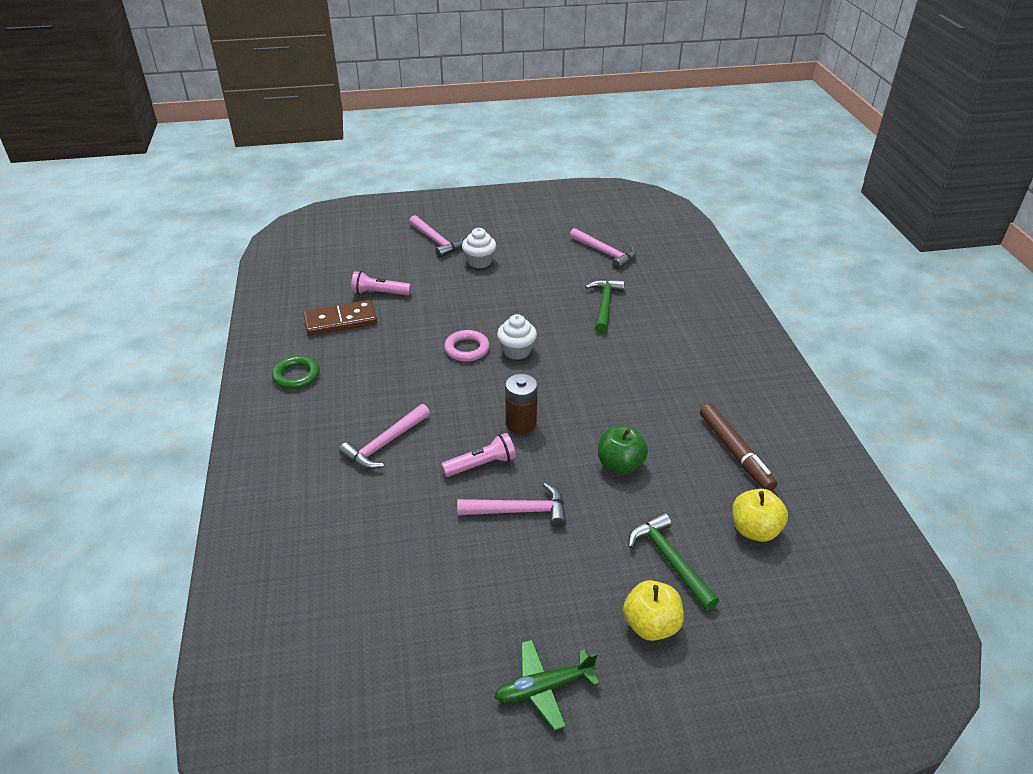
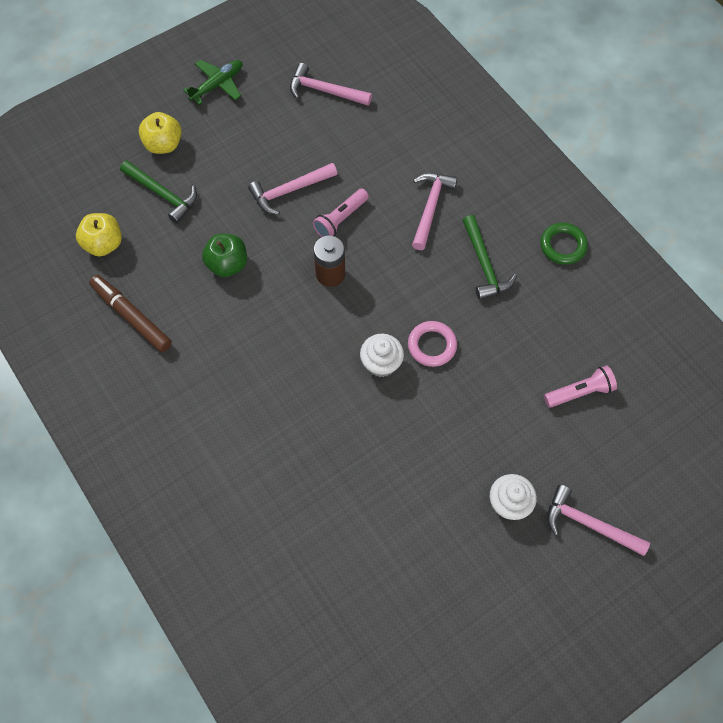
camera: 155 degrees right, 25 degrees up
brown domino [303,300,377,336] -> none
pink hammer [570,228,636,270] -> pink hammer moved to [290,63,372,106]
green hammer [585,279,625,333] -> green hammer moved to [463,215,517,300]

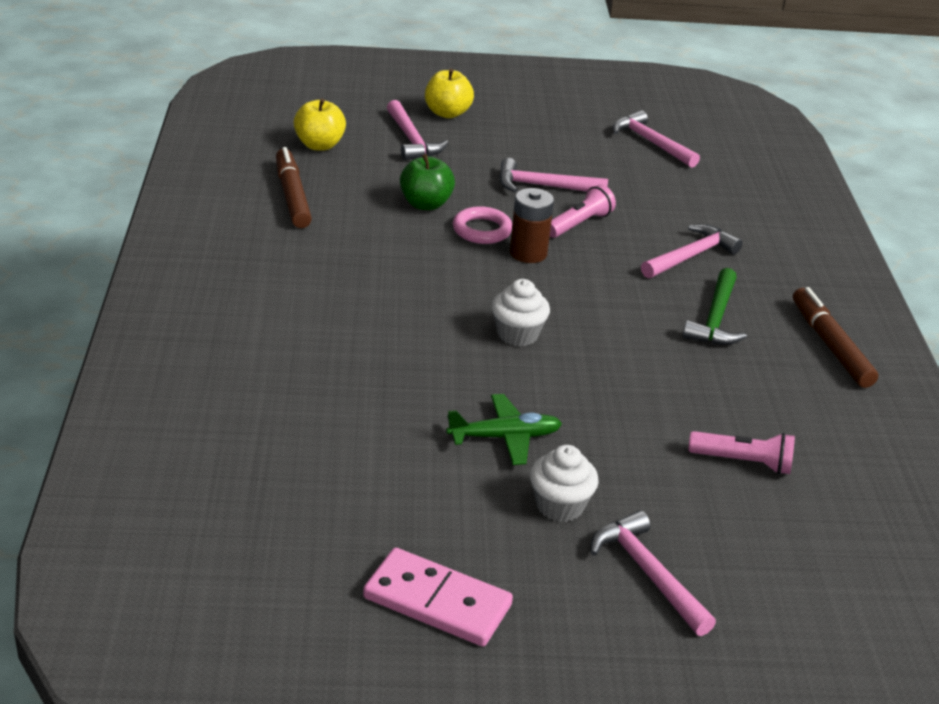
camera: 30 degrees right, 30 degrees down
green hammer [120,160,197,224] -> pink hammer [387,100,448,160]
green plane [183,60,242,105] -> green plane moved to [446,394,562,465]
pink flashlight [313,189,369,237] -> pink flashlight turned 150 degrees clockwise [550,184,616,238]
pink ring [408,321,457,367] -> pink ring moved to [453,206,512,244]
green ring [540,223,588,265] -> brown marker [793,287,878,388]
none -> pink domino [363,548,513,647]

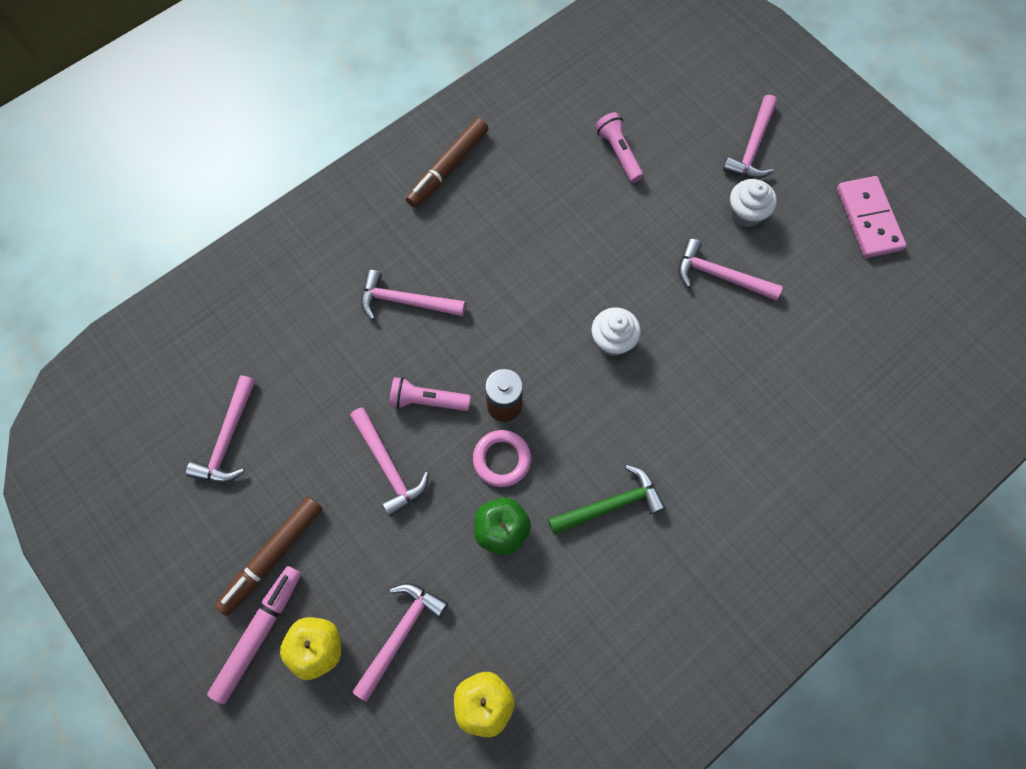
camera: 125 degrees left, 35 degrees up
brown marker [276,147,312,228] -> brown marker moved to [215,497,322,616]
green plane [446,394,562,465] -> pink hammer [678,239,783,300]
green hammer [682,268,747,345] -> green hammer moved to [548,465,666,535]
none -> pink marker [207,566,301,704]

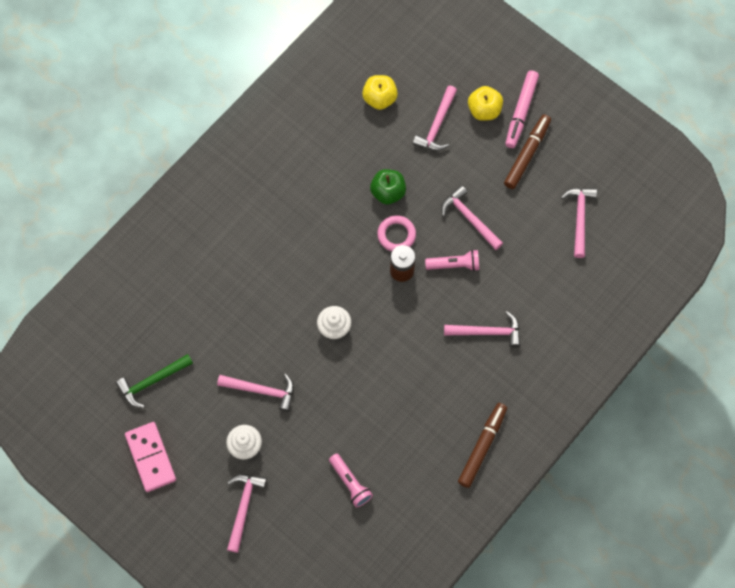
camera: 170 degrees right, 0 degrees up
green hammer [548,465,666,535] -> green hammer moved to [116,354,193,408]

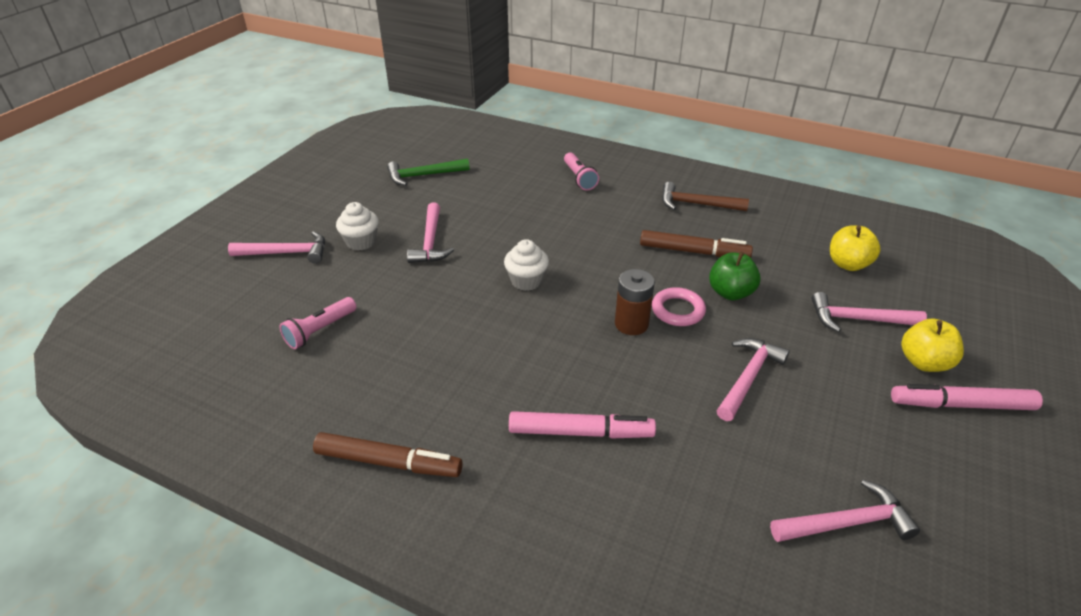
camera: 75 degrees right, 30 degrees down
green hammer [116,354,193,408] -> green hammer turned 60 degrees counterclockwise [387,159,470,186]
pink domino [125,422,176,492] -> none
pink flashlight [425,250,479,271] -> pink flashlight moved to [564,152,599,191]
pink hammer [444,311,520,348] -> pink marker [509,411,656,439]
brown marker [504,114,551,189] -> brown marker moved to [640,230,753,257]
none -> brown hammer [662,182,749,211]

